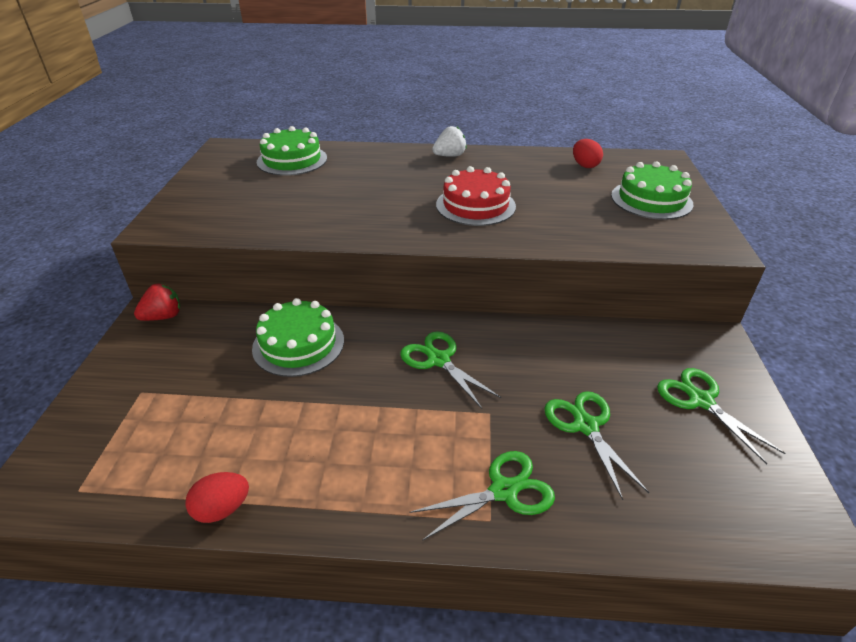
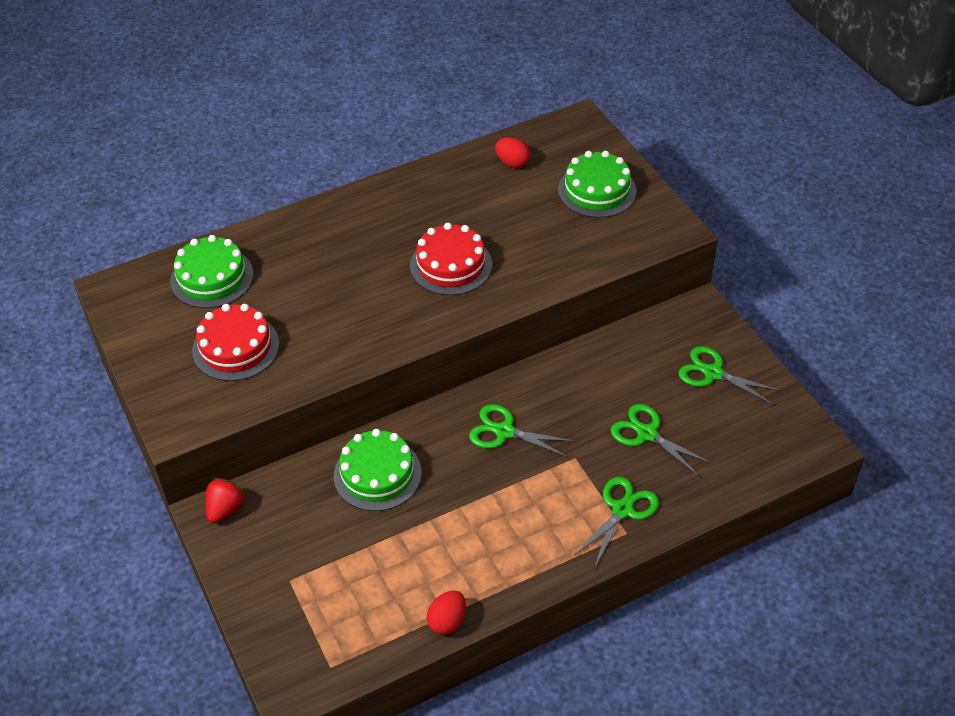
camera: 30 degrees left, 10 degrees up
white strawberry [432,126,467,157] -> none
none -> red cake [192,304,279,381]

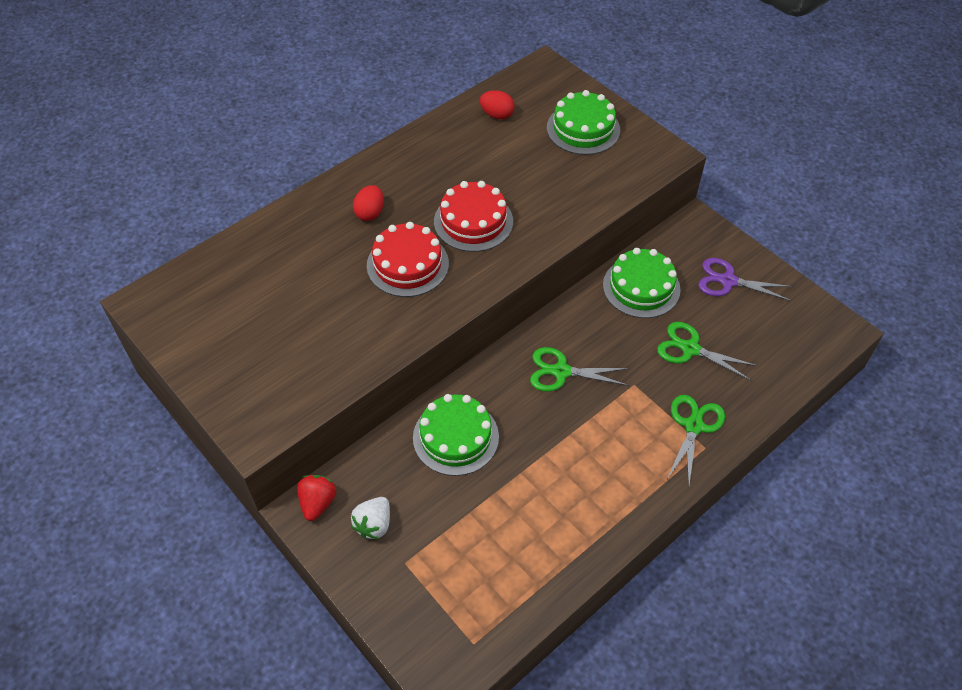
camera: 15 degrees left, 5 degrees up
green cake [170,235,254,308] -> green cake moved to [603,248,681,318]
red cake [192,304,279,381] -> red cake moved to [367,222,449,297]
red egg [427,590,466,635] -> red egg moved to [353,185,384,221]
green scissors [679,346,782,405] -> purple scissors [698,258,793,301]
none -> white strawberry [351,497,390,539]

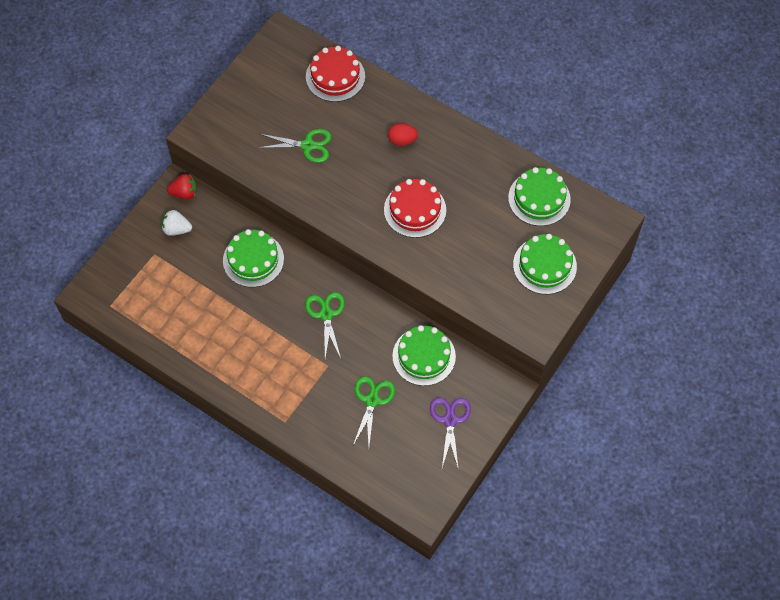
camera: 75 degrees right, 10 degrees up
red cake [367,222,449,297] -> red cake moved to [306,46,365,102]
red egg [479,90,515,119] -> green cake [508,167,571,226]
green scissors [667,395,725,484] -> green scissors moved to [258,129,332,163]

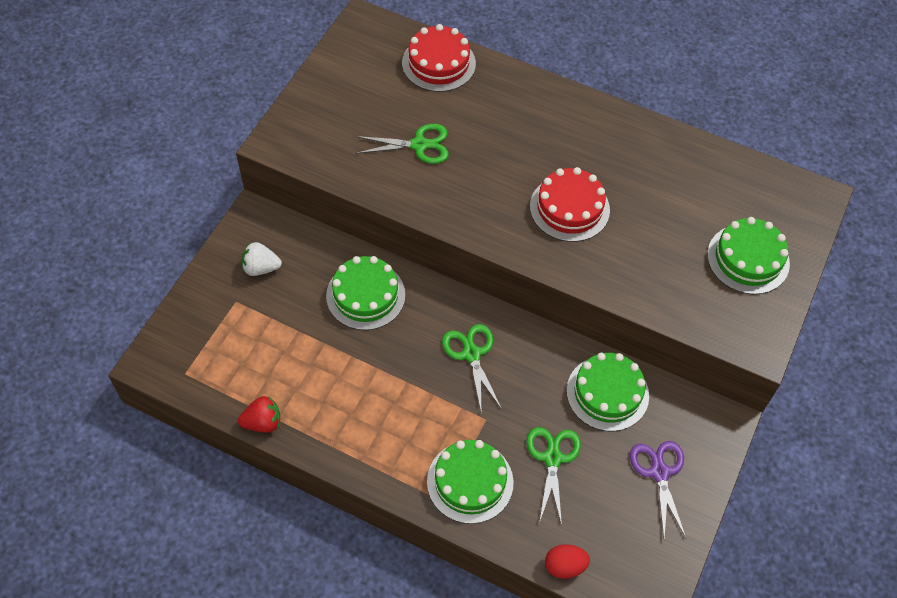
camera: 10 degrees left, 5 degrees down
red strawberry [167,174,197,199] -> red strawberry moved to [238,396,280,433]
red egg [388,123,418,146] -> red egg moved to [545,544,590,579]
green cake [508,167,571,226] -> green cake moved to [427,440,514,524]

